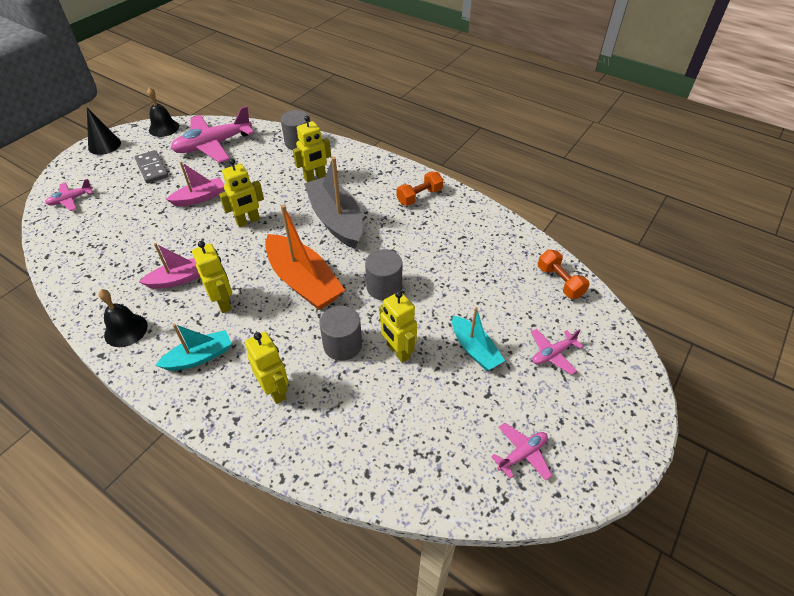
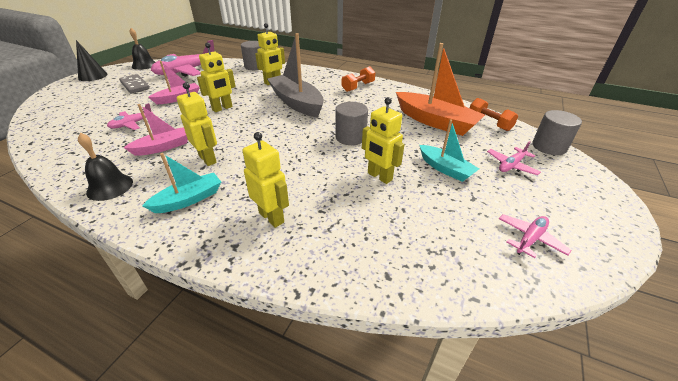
camera: 10 degrees left, 10 degrees down
pink plane [45,179,93,211] -> pink plane moved to [107,103,153,130]
orange boat [265,204,345,310] -> orange boat moved to [396,43,485,136]
grey cylinder [319,306,362,361] -> grey cylinder moved to [532,110,582,155]

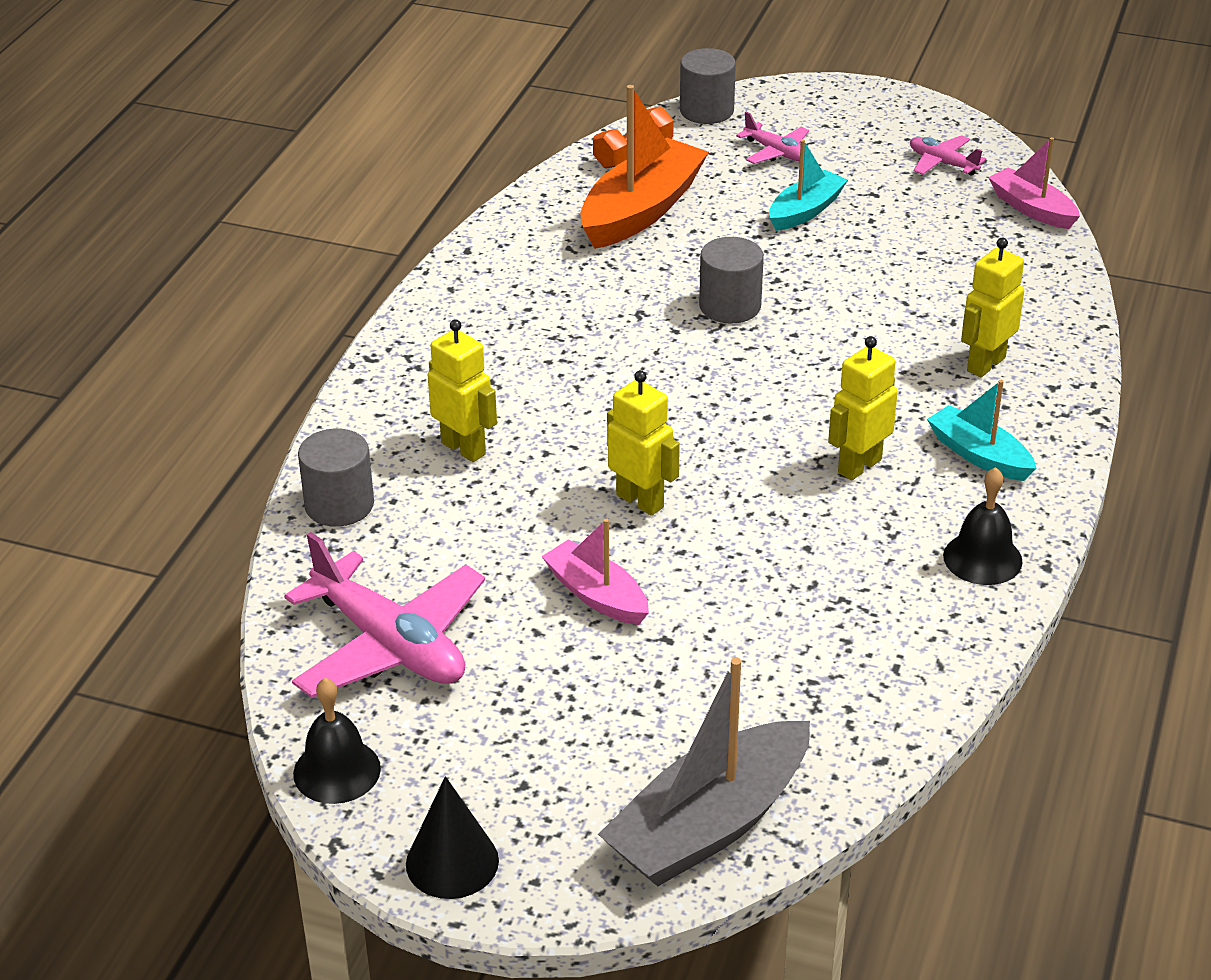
camera: 95 degrees left, 0 degrees up
pink plane [107,103,153,130] -> none
grey domino [119,74,150,94] -> none
pink boat [123,104,188,156] -> pink boat moved to [988,137,1080,229]
grey boat [267,33,324,118] -> grey boat moved to [598,657,810,886]
orange dumbbell [342,66,375,92] -> none
yellow robot [362,97,405,184] -> none

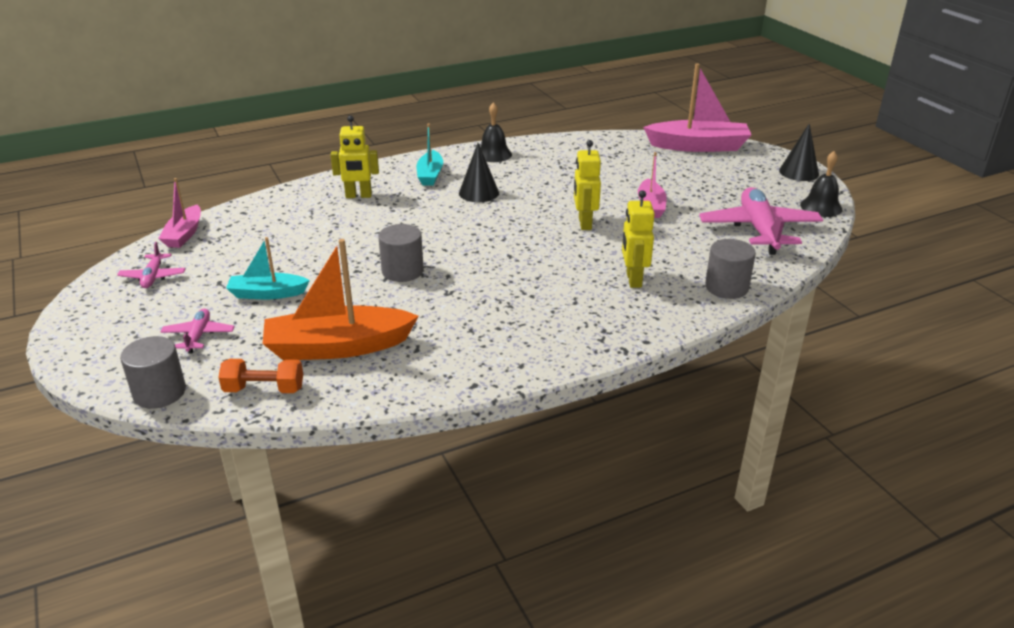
camera: 135 degrees left, 5 degrees down
grey boat [598,657,810,886] -> pink boat [643,63,751,152]
yellow robot [828,336,898,481] -> black cone [459,143,499,202]

